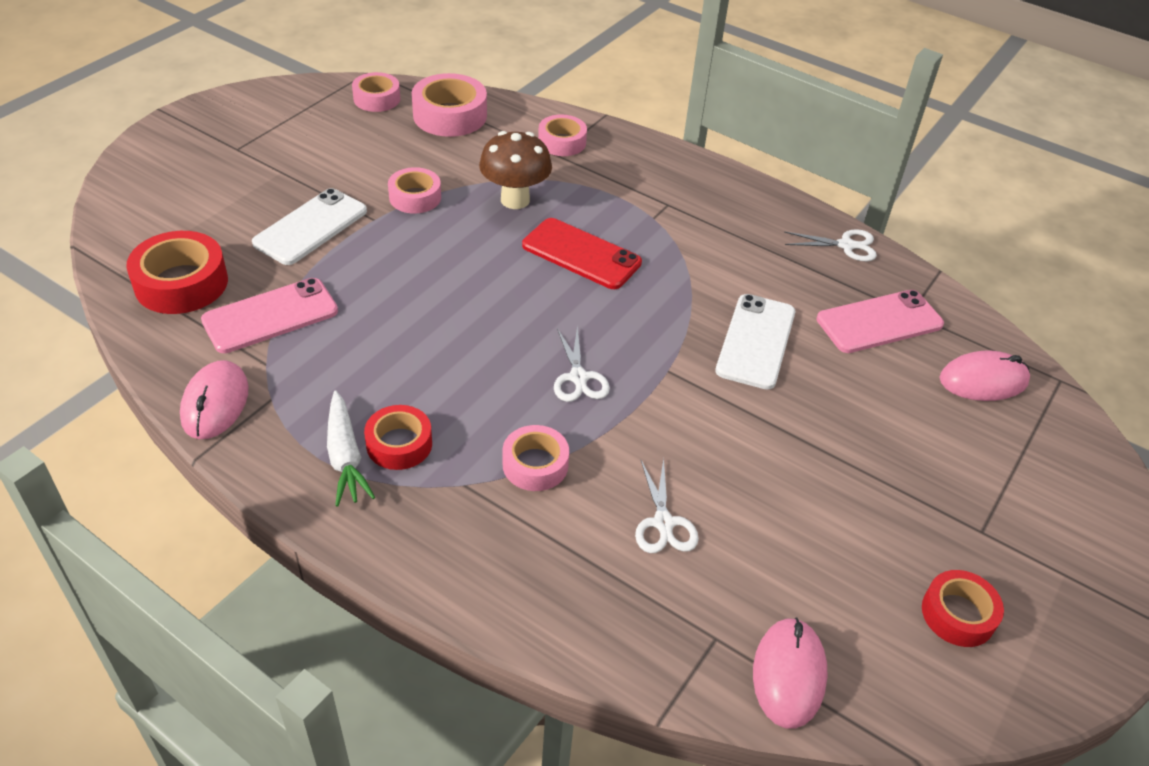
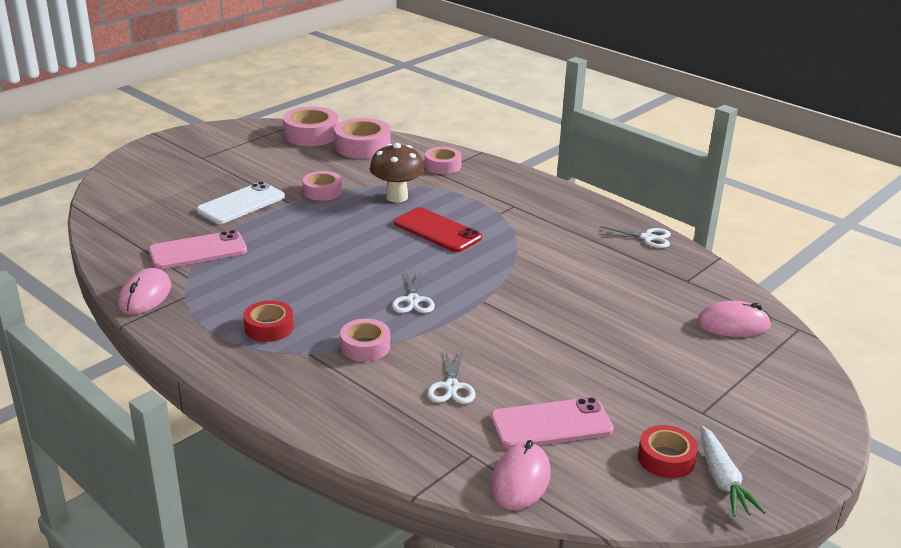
camera: 10 degrees right, 15 degrees down
red tape [126,231,228,314] -> none
white carrot [327,391,375,506] -> white carrot moved to [701,426,766,517]
pink tape [352,72,400,112] -> pink tape [283,107,338,146], size x1.56
white phone [715,294,795,390] -> none
pink phone [817,290,944,353] -> pink phone moved to [490,397,614,449]

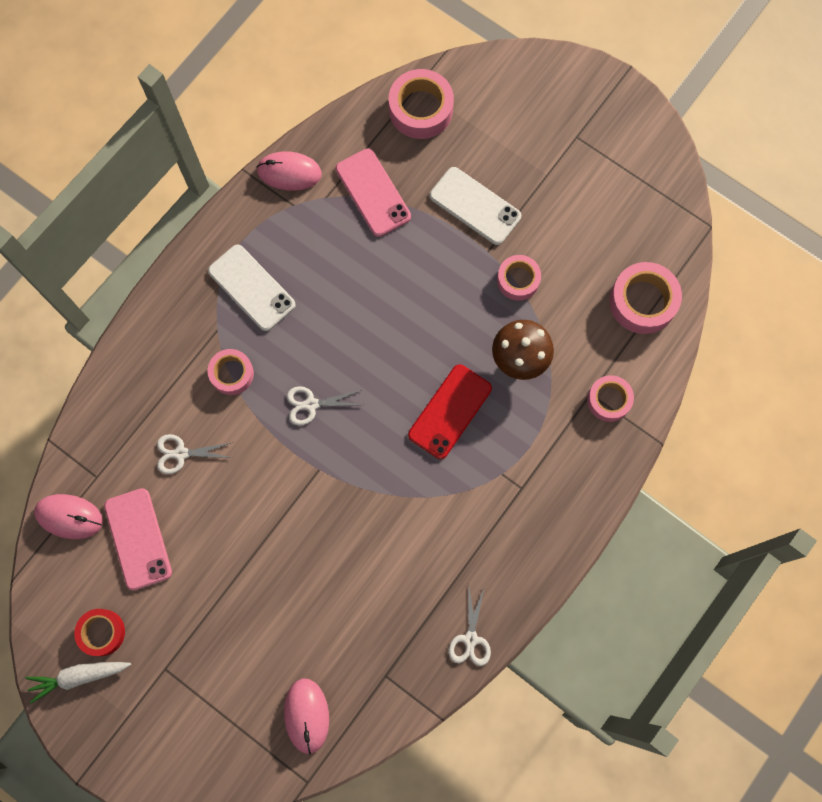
camera: 85 degrees right, 45 degrees up
red tape [243,300,294,342] -> white phone [208,244,296,331]
pink tape [283,107,338,146] -> pink tape moved to [389,69,454,139]

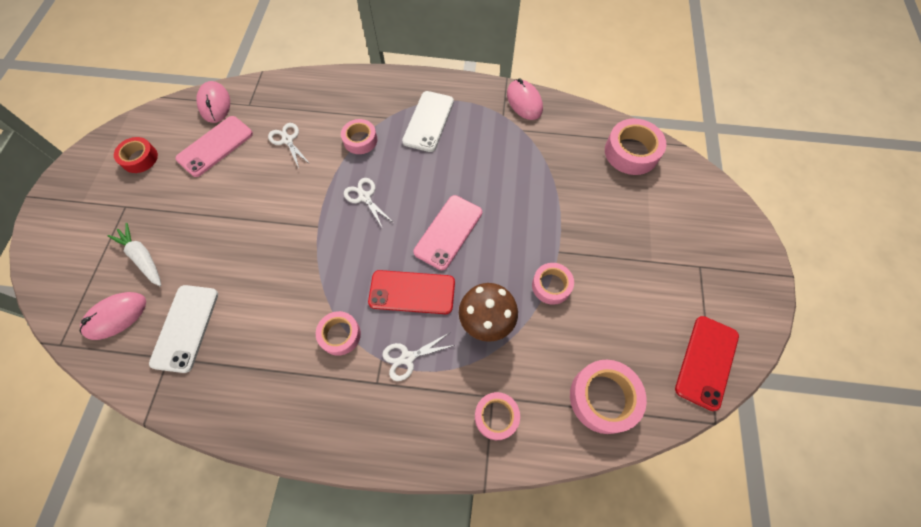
camera: 60 degrees right, 10 degrees down
white carrot [25,662,131,703] -> white carrot moved to [108,223,161,286]
pink phone [336,149,411,237] -> pink phone moved to [413,195,482,270]
white phone [430,167,521,245] -> white phone moved to [149,285,218,373]
white scissors [448,586,491,666] -> white scissors moved to [382,333,455,381]
none -> pink tape [316,311,361,356]
none -> red phone [675,316,739,411]

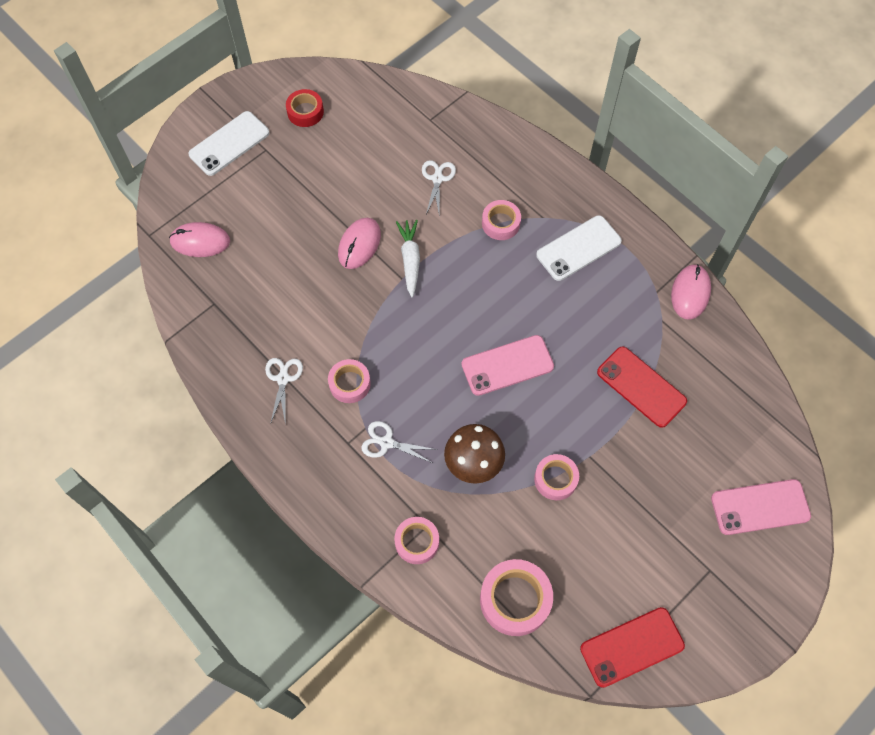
camera: 40 degrees right, 0 degrees up
white carrot [108,223,161,286] -> white carrot moved to [396,219,420,297]
white phone [149,285,218,373] -> white phone moved to [188,111,269,176]
pink phone [175,116,253,177] -> pink phone moved to [711,479,811,535]
pink mouse [196,81,230,123] -> pink mouse moved to [338,218,381,269]
white scissors [344,178,394,229] -> white scissors moved to [265,358,303,425]
red phone [368,270,455,314] -> red phone moved to [597,347,687,428]
pink tape [605,119,666,175] -> none

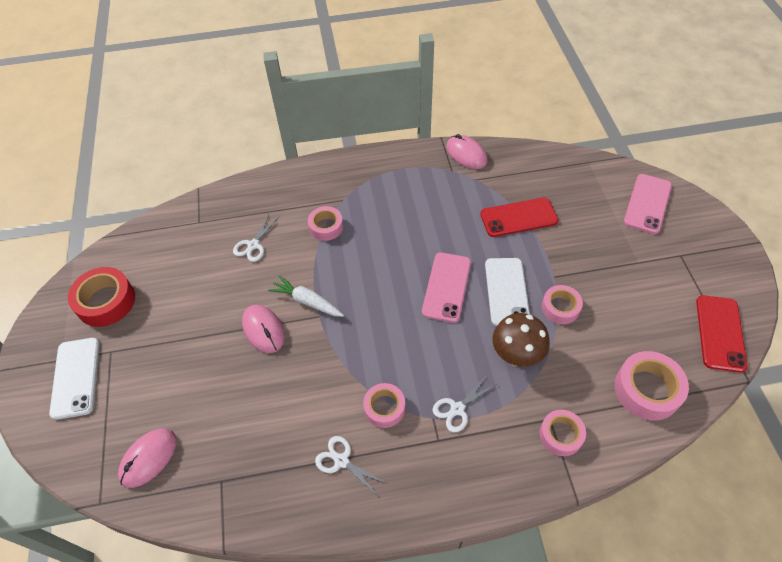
camera: 55 degrees left, 10 degrees down
red tape [286,89,324,127] -> red tape [68,267,135,327], size x1.56
white scissors [422,160,456,214] -> white scissors turned 105 degrees counterclockwise [233,214,279,262]
white phone [536,215,622,281] -> white phone moved to [485,258,530,326]

